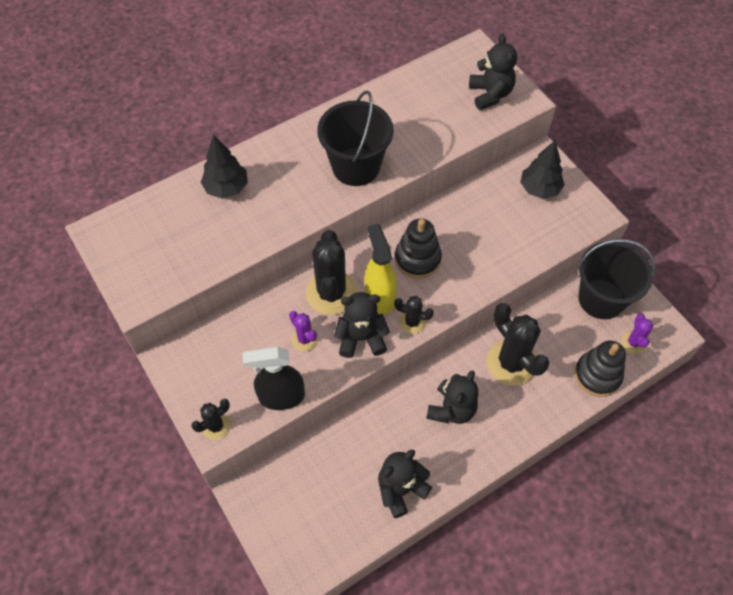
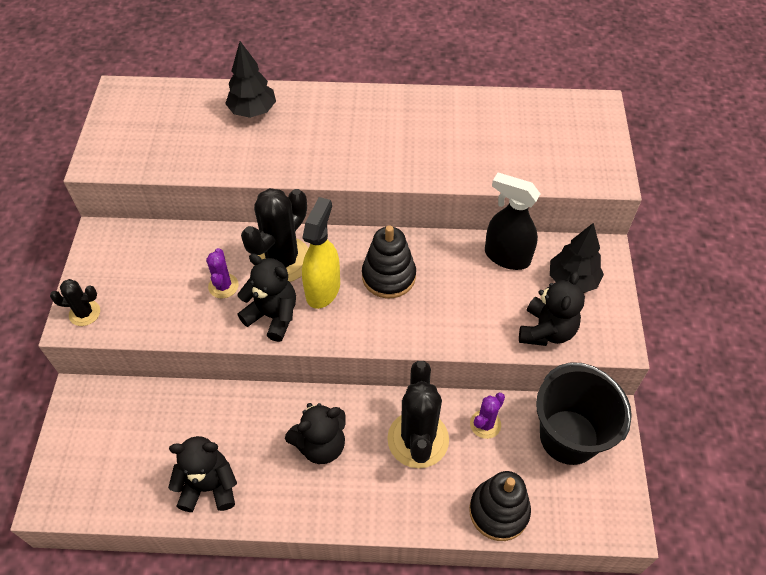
camera: 35 degrees right, 5 degrees down
black spray bottle [243,347,305,410] -> black spray bottle moved to [485,173,540,270]
black bucket [317,91,394,186] -> none
black cactus [394,296,434,334] -> none
black teddy bear [469,34,517,110] -> black teddy bear moved to [519,272,585,346]
purple cactus [621,313,653,354] -> purple cactus moved to [470,393,505,439]

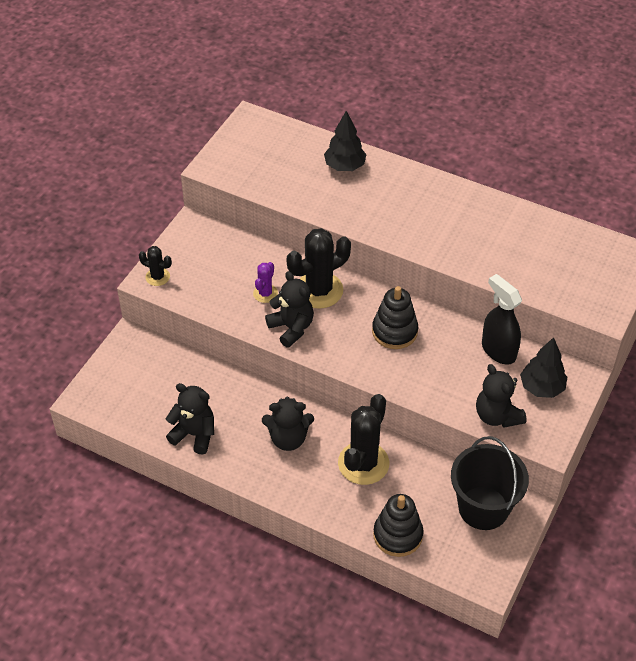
camera: 25 degrees right, 5 degrees down
yellow spray bottle [302,197,340,309] -> none
purple cactus [470,393,505,439] -> none
black teddy bear [519,272,585,346] -> black teddy bear turned 105 degrees clockwise [476,364,527,428]

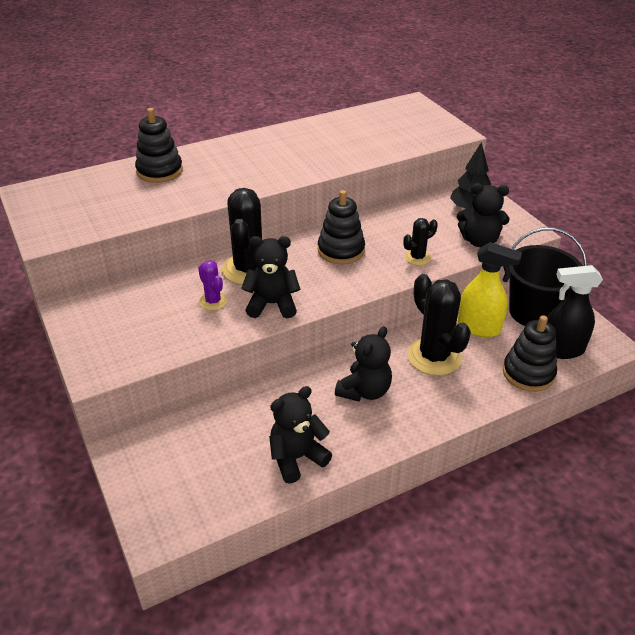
camera: 55 degrees left, 10 degrees down
black cactus [139,246,172,286] -> black cactus moved to [403,218,438,265]
black tree [324,111,367,171] -> black stacking toy [135,108,183,183]
black spray bottle [482,274,522,365] -> black spray bottle moved to [547,265,603,359]
none -> yellow spray bottle [458,242,522,337]

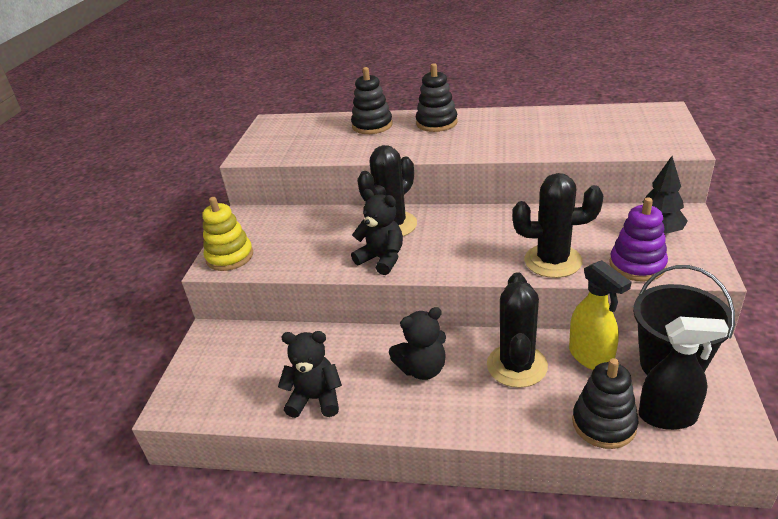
camera: 40 degrees right, 5 degrees down
purple cactus [198,260,228,310] -> none
black stacking toy [318,190,365,264] -> black stacking toy moved to [416,63,458,132]
black cactus [403,218,438,265] -> black cactus [512,173,603,278], size x1.95
black teddy bear [457,183,509,247] -> purple stacking toy [610,197,668,282]
black spray bottle [547,265,603,359] -> black spray bottle turned 150 degrees clockwise [639,317,729,430]
none -> yellow stacking toy [202,197,253,271]

